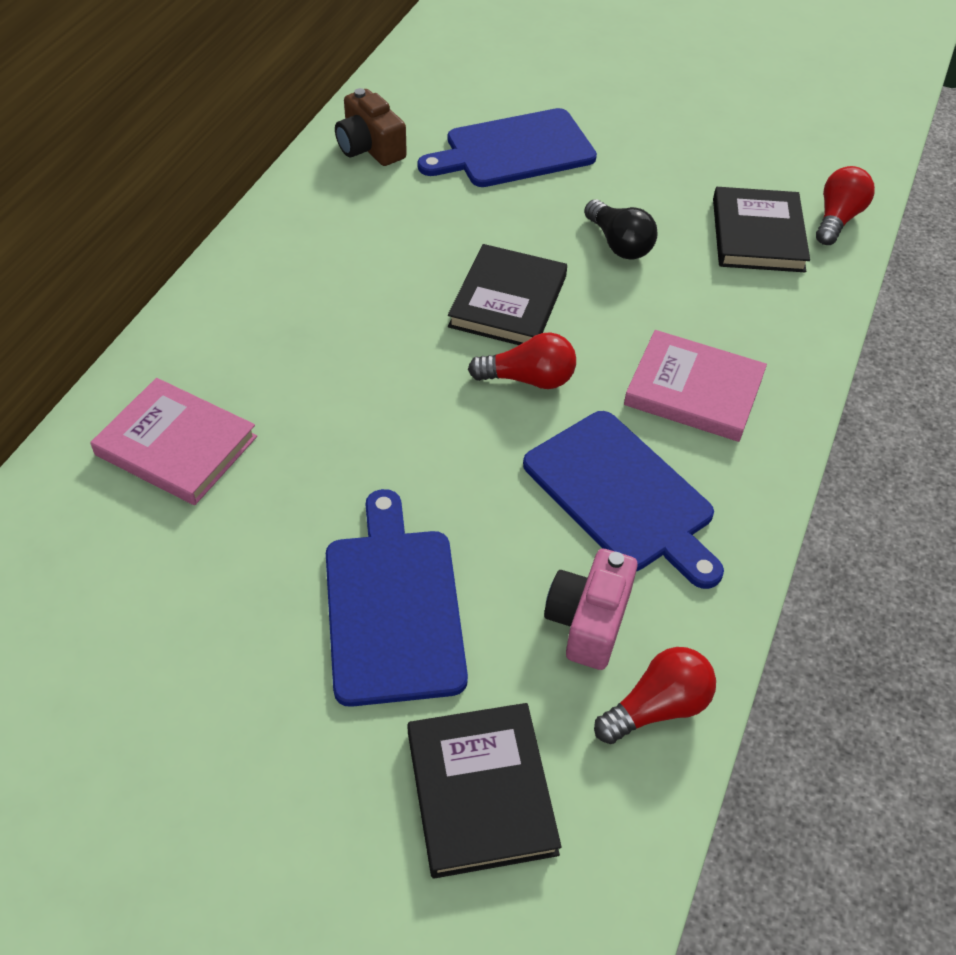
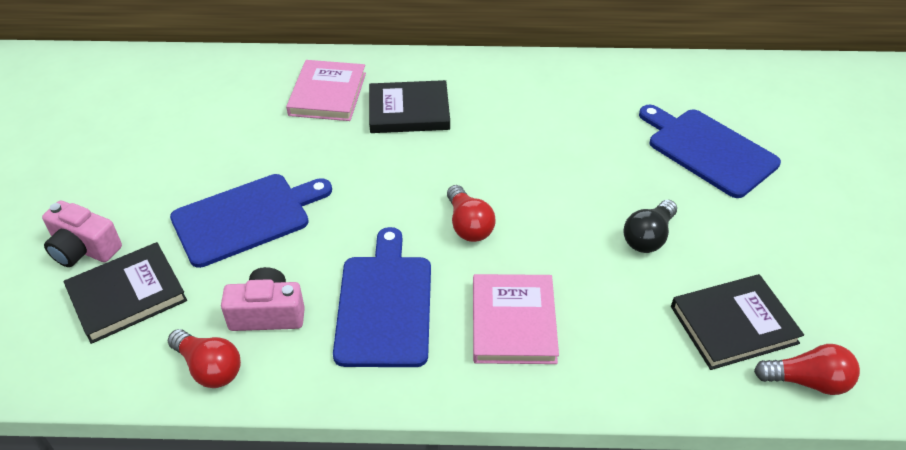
camera: 70 degrees right, 5 degrees down
brown camera [335,88,407,166] -> none
black book [448,244,567,345] -> black book moved to [369,80,450,133]
blue cutting board [523,411,724,589] -> blue cutting board turned 150 degrees clockwise [333,227,431,367]
none -> pink camera [42,200,122,267]

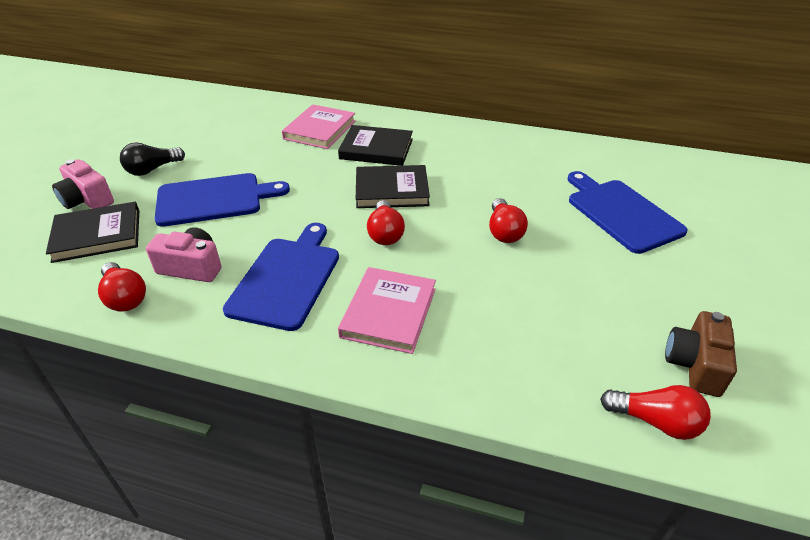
camera: 15 degrees right, 5 degrees down
black light bulb [623,200,677,253] -> black light bulb moved to [120,142,185,176]
black book [671,274,804,370] -> black book moved to [356,165,430,208]
none -> red light bulb [489,198,528,243]
none -> brown camera [665,311,737,397]

